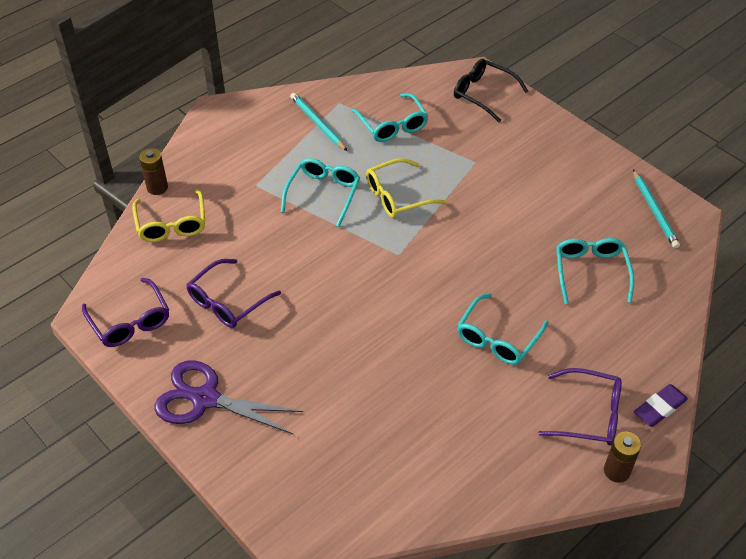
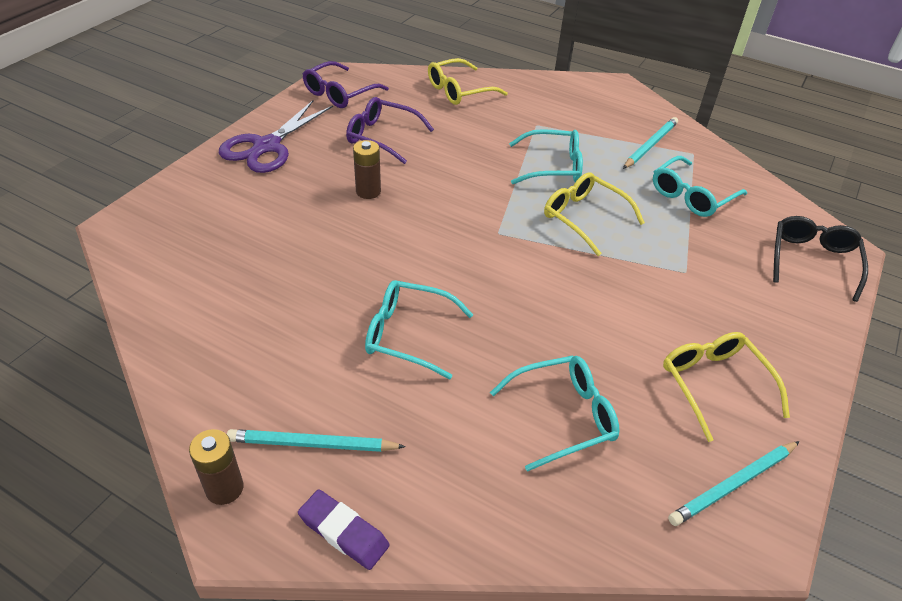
camera: 70 degrees right, 5 degrees down
brown battery [139,148,168,195] -> brown battery moved to [353,140,381,199]
purple scissors [154,360,303,434] -> purple scissors turned 150 degrees counterclockwise [219,100,333,173]
purple glasses [539,368,622,445] -> turquoise pencil [227,429,406,452]
none -> yellow glasses [663,332,790,442]

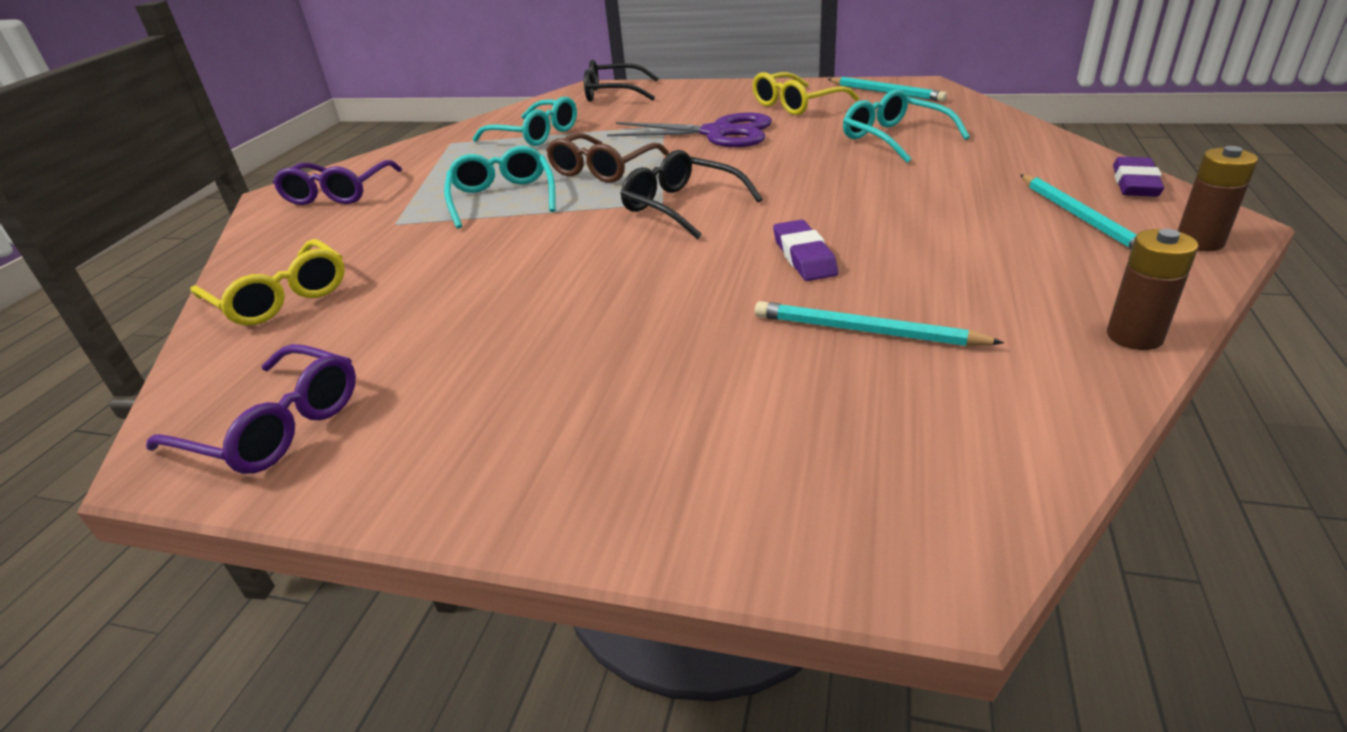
camera: 100 degrees left, 10 degrees down
purple scissors [219,100,333,173] -> purple scissors moved to [607,113,772,147]
purple glasses [346,97,434,164] -> purple glasses moved to [273,160,402,205]
brown battery [353,140,381,199] -> brown battery moved to [1107,229,1199,350]
turquoise glasses [365,280,474,379] -> none
yellow glasses [544,173,645,256] -> brown glasses [546,133,669,183]
turquoise pencil [623,117,678,169] -> turquoise pencil moved to [755,301,1004,346]
none -> black glasses [620,150,763,239]
none -> purple eraser [773,220,838,281]

